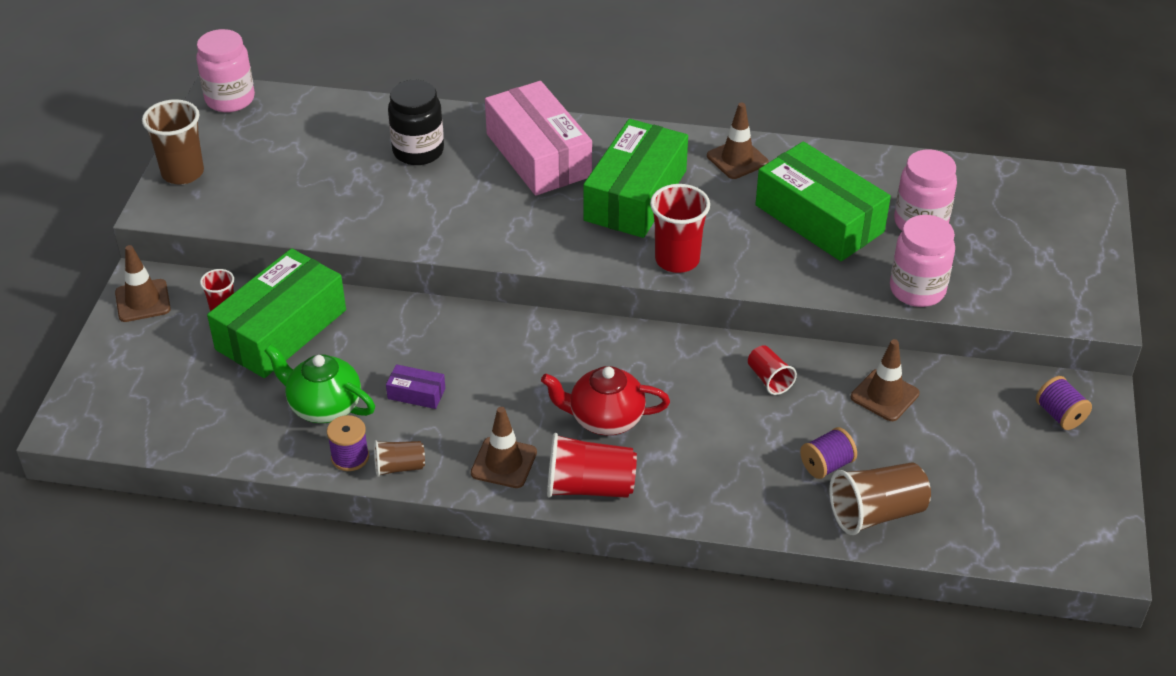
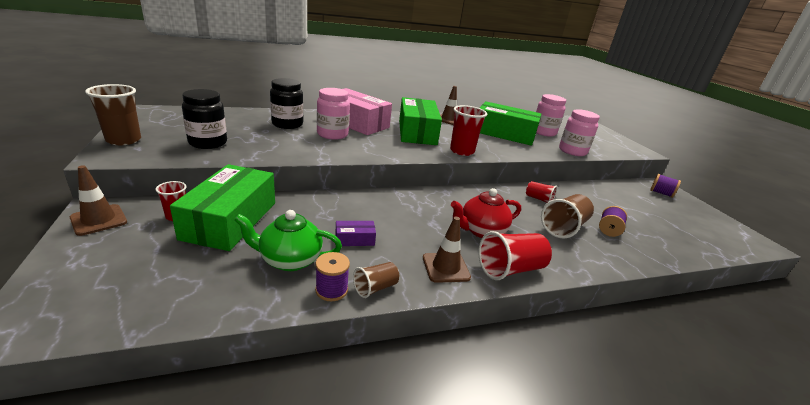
camera: 30 degrees left, 15 degrees down
pink jar [196,29,255,112] -> pink jar moved to [317,88,350,140]
brown cup [829,462,931,535] -> brown cup moved to [541,194,594,238]
brown traffic cone [851,339,919,421] -> none
none -> black jar [182,89,227,149]

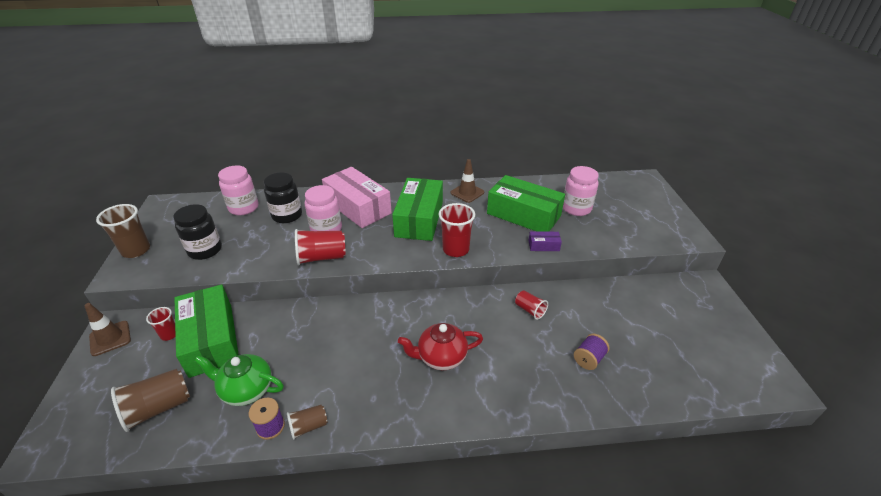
camera: 15 degrees right, 10 degrees up
green box [170,164,275,251] -> green box turned 45 degrees counterclockwise [174,284,239,378]
purple box [335,221,376,246] -> purple box moved to [528,231,562,251]
brown traffic cone [423,217,471,283] -> none
red cup [478,231,552,280] -> red cup moved to [295,229,346,265]
brown cup [541,194,594,238] -> brown cup moved to [111,369,190,432]
pink jar [559,109,600,156] -> pink jar moved to [218,166,259,215]
purple spool [650,174,681,198] -> none

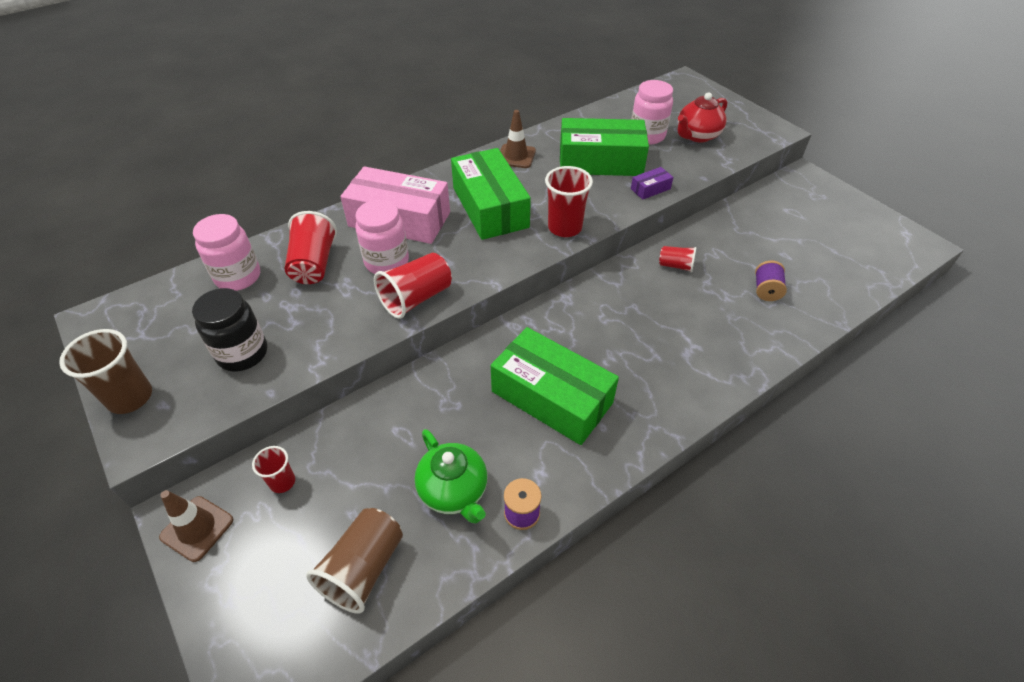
camera: 30 degrees left, 10 degrees up
green box [174,284,239,378] -> green box moved to [491,327,619,445]
green teapot [195,354,284,406] -> green teapot turned 105 degrees counterclockwise [415,429,488,524]
black jar [264,172,302,223] -> red cup [285,211,337,284]
brown cup [287,405,328,440] -> none
red teapot [398,323,483,370] -> red teapot moved to [677,92,727,143]

